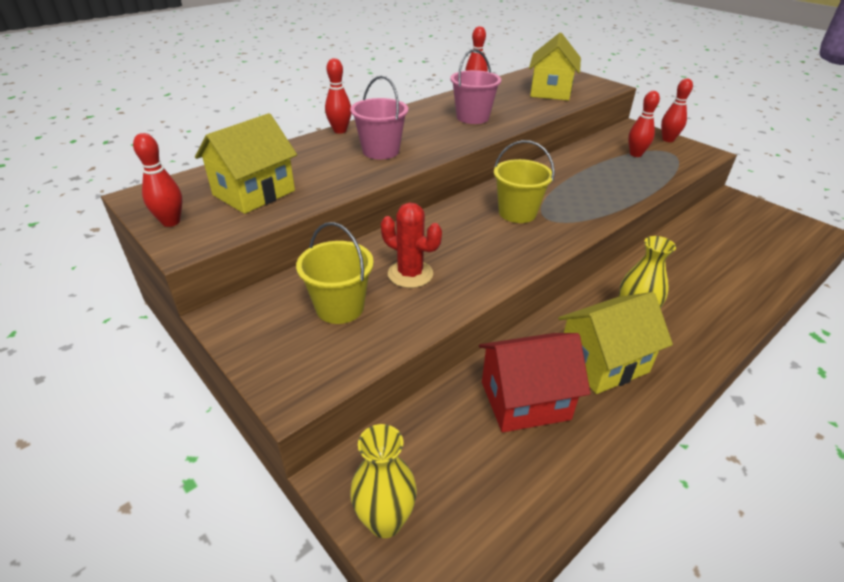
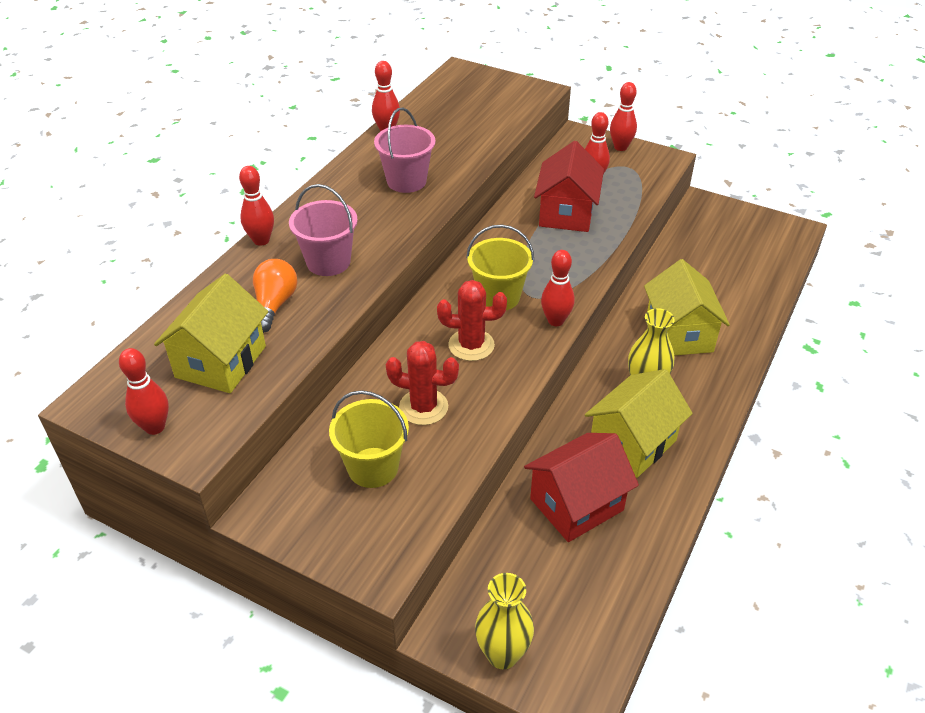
camera: 20 degrees left, 5 degrees up
yellow house [529,33,581,101] -> yellow house moved to [644,259,730,356]
none -> orange light bulb [253,259,297,333]
none -> red cactus [437,280,507,361]
none -> red house [534,141,604,232]
none -> red bowling pin [541,250,575,326]

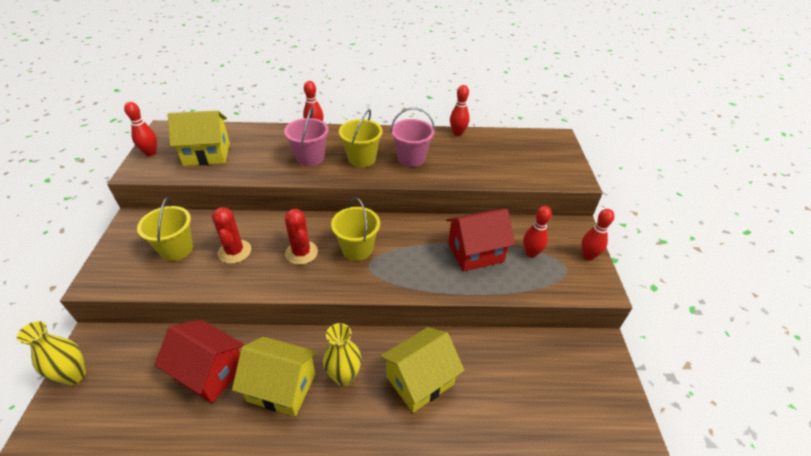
camera: 60 degrees right, 0 degrees up
orange light bulb [253,259,297,333] -> none
red bowling pin [541,250,575,326] -> none
none -> yellow bucket [339,109,383,167]

